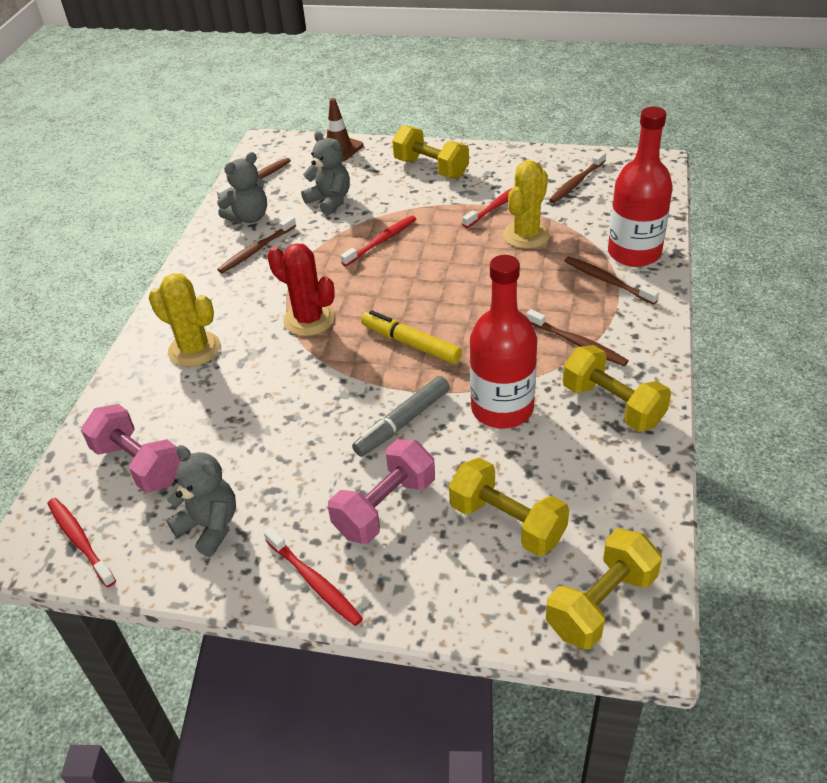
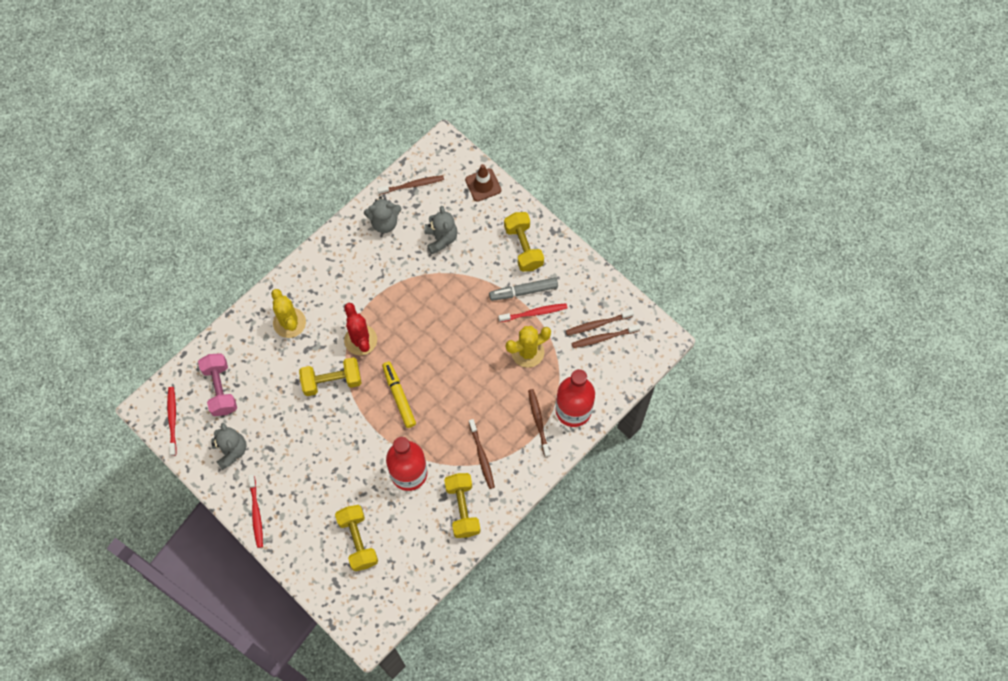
camera: 30 degrees right, 25 degrees up
brown toothbrush [217,216,296,273] -> brown toothbrush moved to [571,324,640,348]
pink dumbbell [328,439,435,544] -> none
red toothbrush [340,216,416,266] -> none
grey marker [352,376,450,457] -> grey marker moved to [489,278,558,301]
yellow dumbbell [546,528,662,649] -> yellow dumbbell moved to [299,357,362,396]

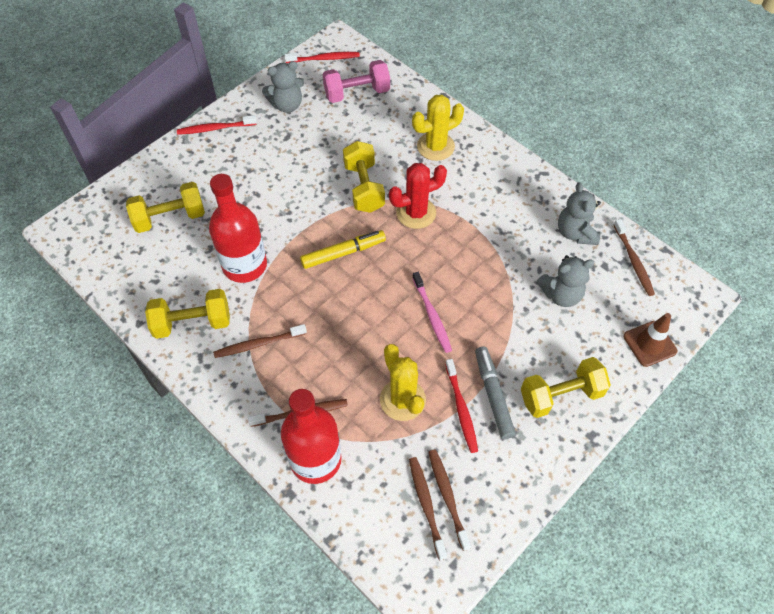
camera: 90 degrees right, 10 degrees down
none -> pink toothbrush [412,272,452,353]

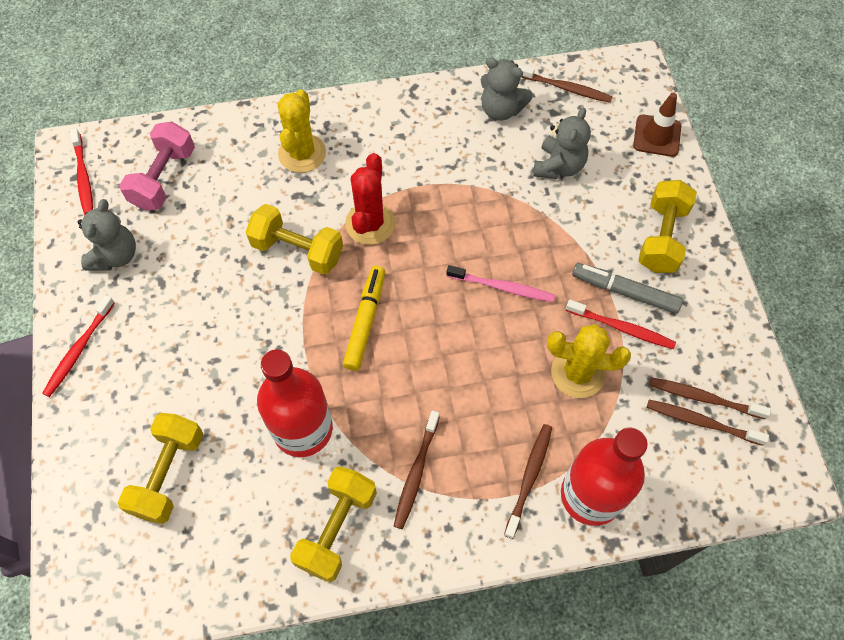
camera: 55 degrees left, 5 degrees up
red toothbrush [284,52,360,63] -> red toothbrush turned 135 degrees clockwise [70,128,93,216]

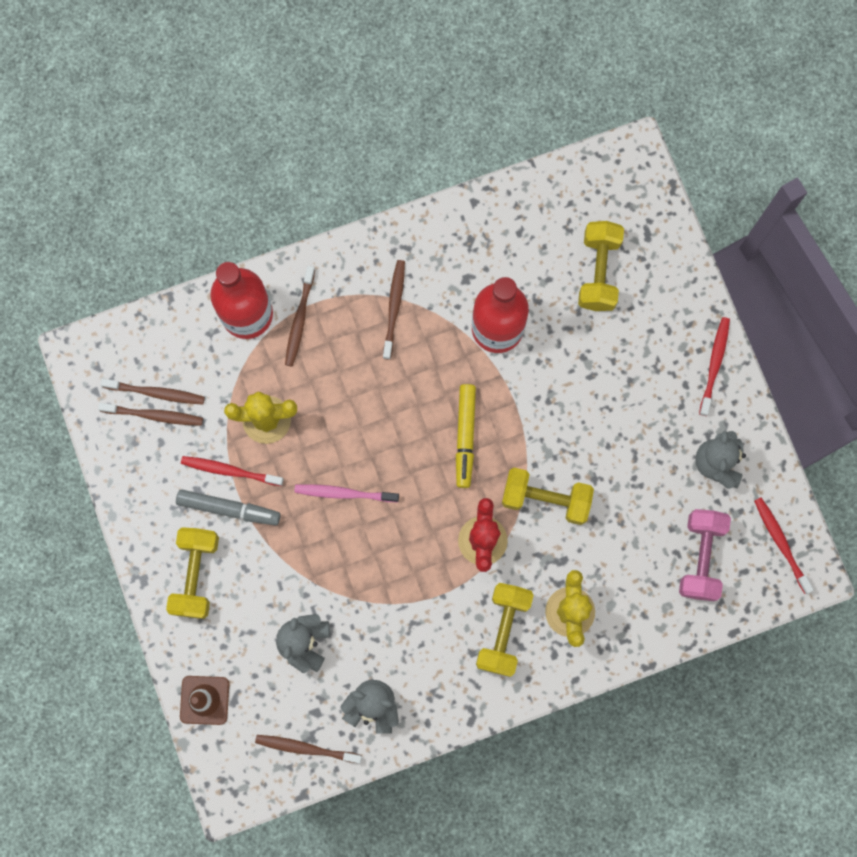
camera: 170 degrees right, 15 degrees up
yellow dumbbell [290,466,377,582] -> yellow dumbbell moved to [476,583,534,677]

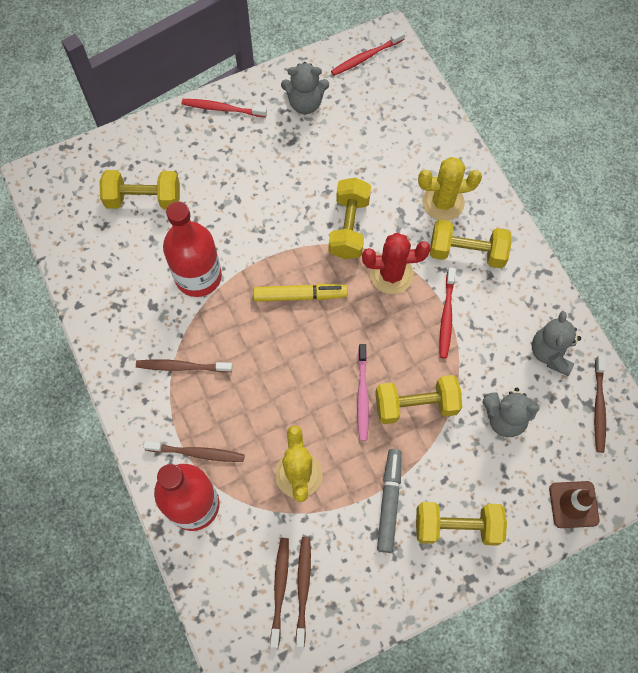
camera: 95 degrees left, 10 degrees down
red toothbrush [181,456,283,486] -> red toothbrush moved to [439,267,455,358]
pink dumbbell [679,509,731,601] -> none
none -> yellow dumbbell [375,375,462,424]

